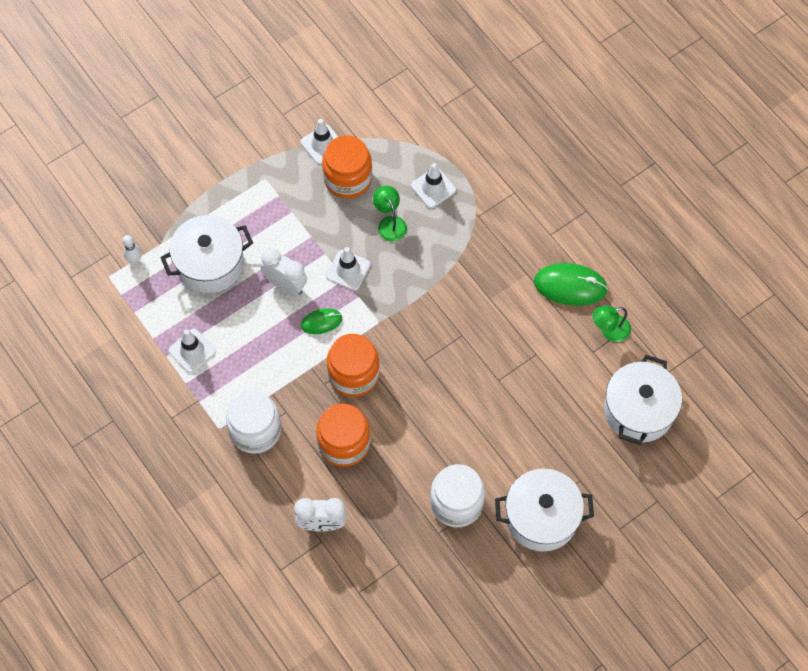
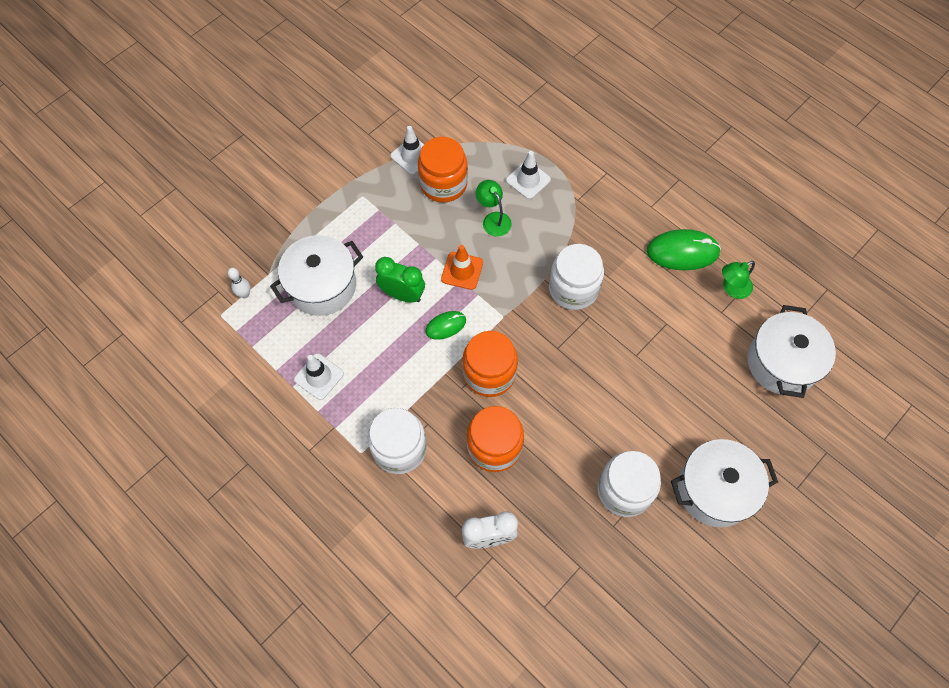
camera: 10 degrees left, 0 degrees up
white clock [261,248,307,295] -> green clock [375,257,425,303]
white traffic cone [326,247,371,291] -> orange traffic cone [441,245,483,290]
none -> white jar [549,244,604,310]

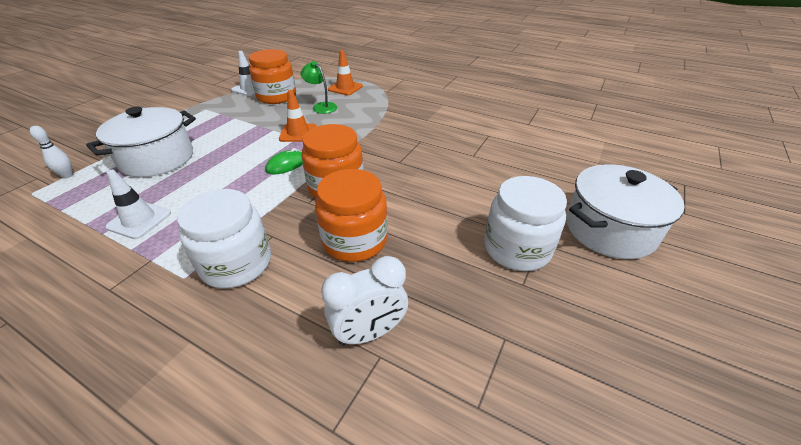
camera: 15 degrees left, 25 degrees down
green clock [375,257,425,303] -> none
white traffic cone [506,151,551,199] -> orange traffic cone [328,50,363,95]
white jar [549,244,604,310] -> none
green mouse [646,229,721,270] -> none
green lamp [722,261,755,299] -> none
white pot [747,305,836,398] -> none

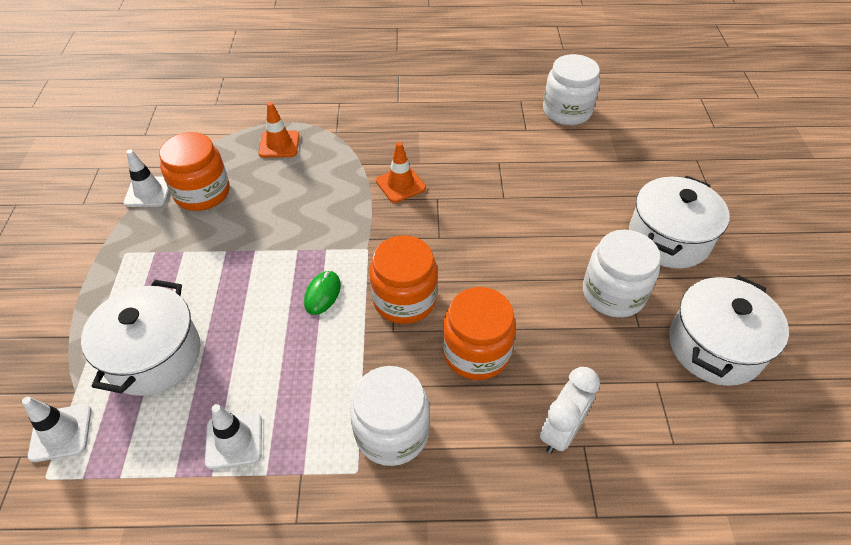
camera: 30 degrees left, 10 degrees up
white bowling pin [30,126,73,178] -> white traffic cone [22,397,91,462]
orange traffic cone [279,90,317,142] -> orange traffic cone moved to [376,142,426,203]
green lamp [300,61,337,114] -> none
none -> white jar [543,54,600,125]
none -> white pot [669,275,789,386]

